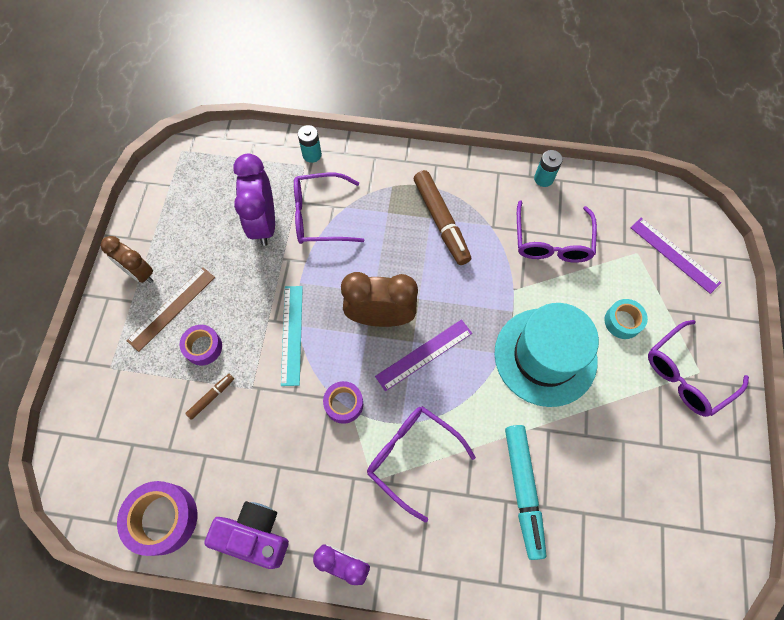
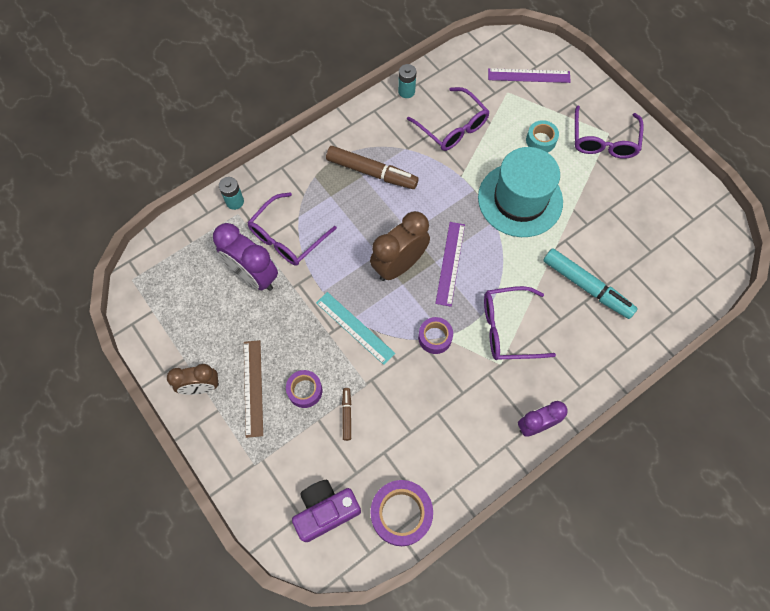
camera: 45 degrees left, 0 degrees up
purple camera [204,501,289,569] -> purple camera moved to [292,480,361,542]

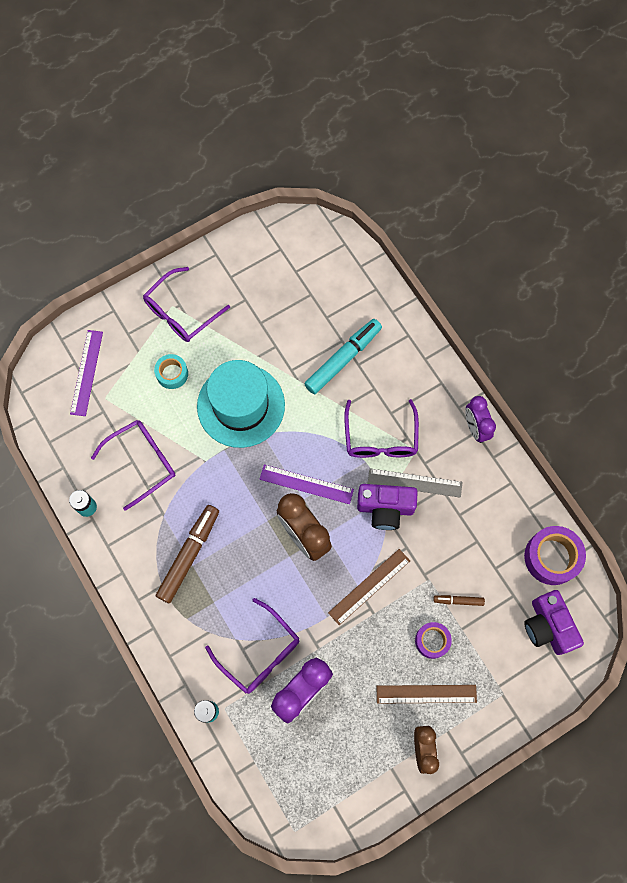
camera: 85 degrees left, 5 degrees up
turquoise ruler [316,292,395,365] -> brown ruler [328,549,410,625]
purple tape [418,317,453,354] -> purple camera [357,484,418,530]
purple glasses [575,105,644,159] -> purple glasses turned 120 degrees clockwise [143,267,230,342]
none -> grey ruler [367,469,463,498]

